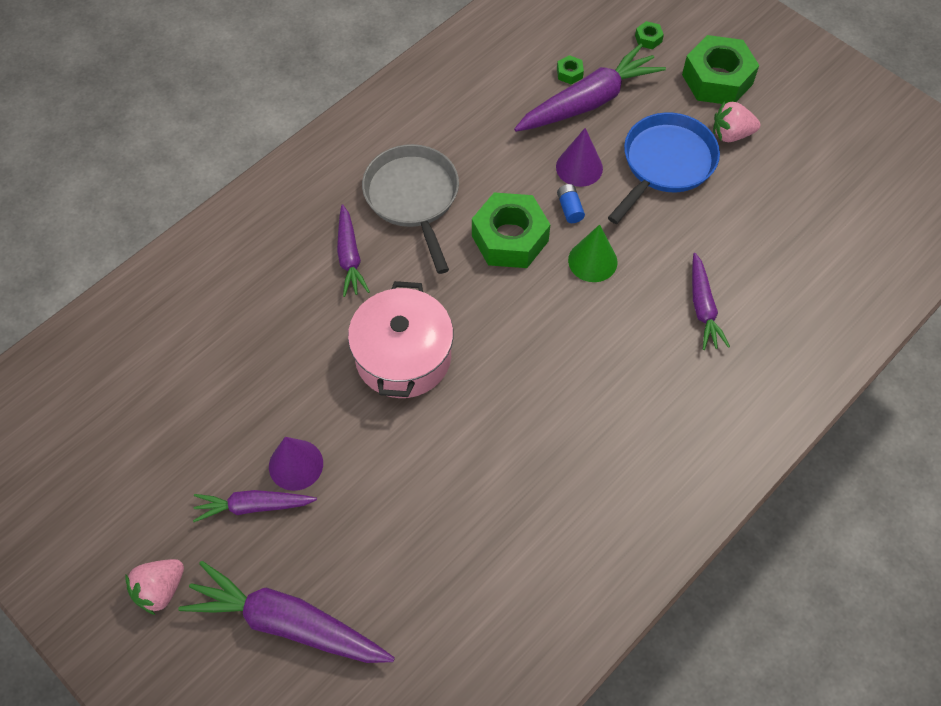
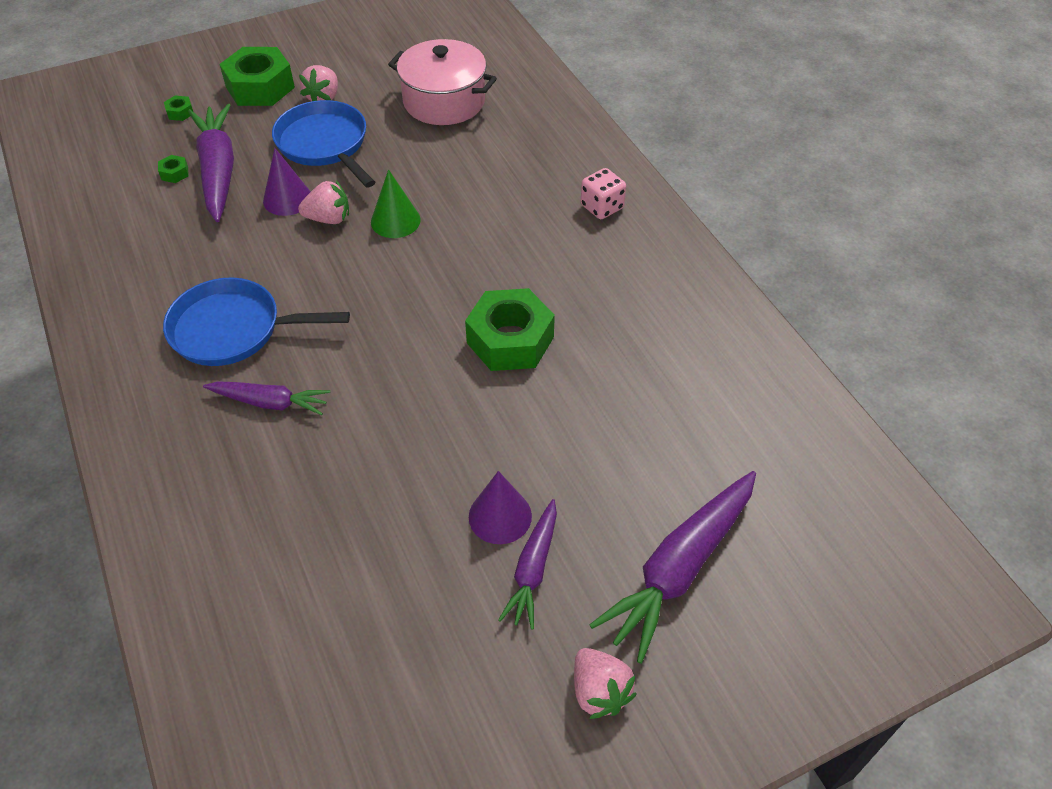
camera: 70 degrees left, 10 degrees down
pink pot [348,281,454,398] -> pink pot moved to [388,39,497,125]
grey pan [362,144,459,274] -> blue pan [163,278,350,366]
green nut [472,192,551,268] -> green nut moved to [465,288,555,371]
blue battery [557,184,585,223] -> pink strawberry [298,180,349,224]
purple carrot [692,253,730,350] -> none
none -> pink dice [581,168,626,219]

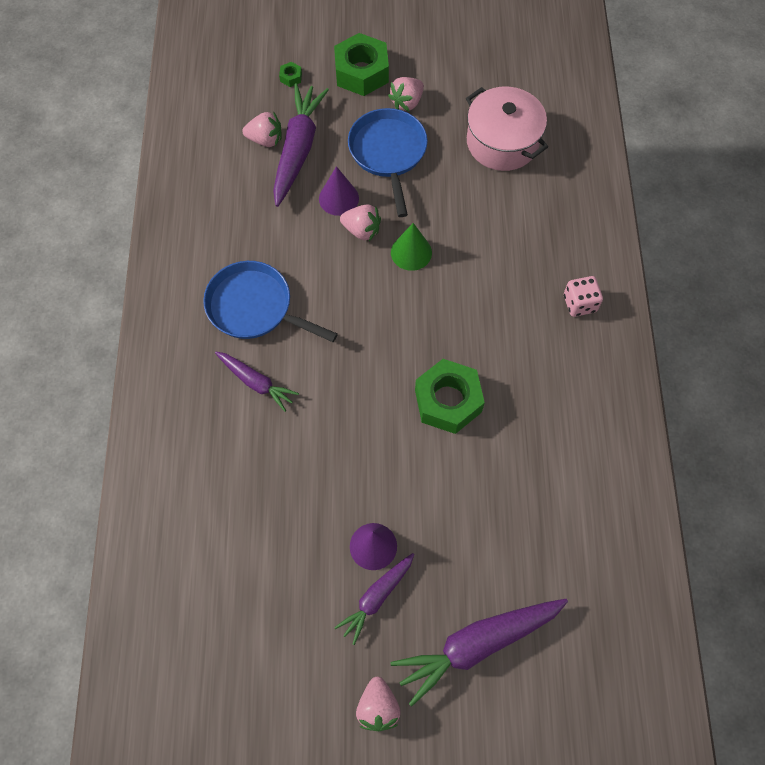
camera: 25 degrees right, 15 degrees up
green nut [158,155,189,183] -> pink strawberry [242,111,282,147]

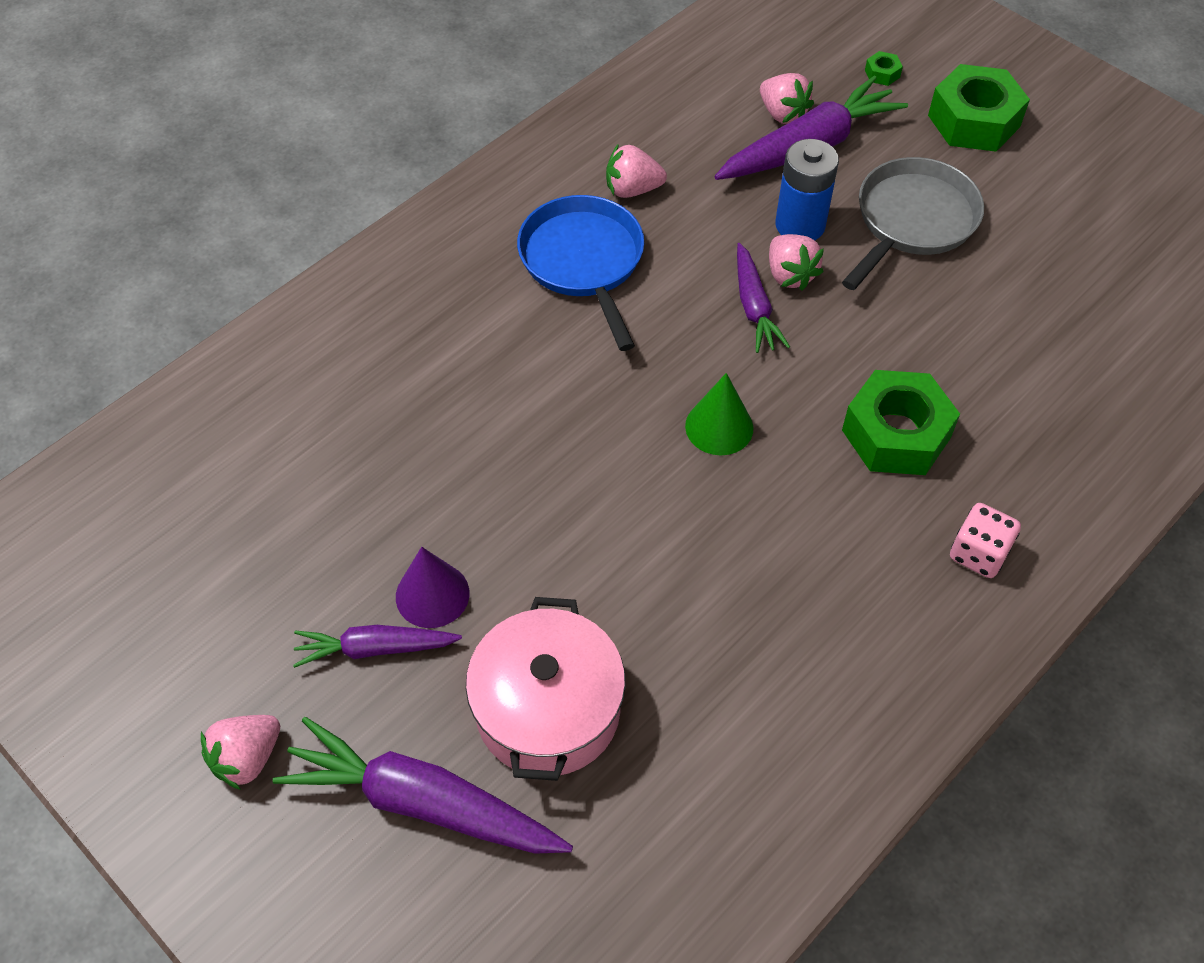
camera: 45 degrees right, 10 degrees down
purple carrot [215,352,299,412] -> purple carrot moved to [737,243,790,353]
purple cone [319,166,359,216] -> blue battery [775,139,839,240]
blue pan [348,108,428,217] -> grey pan [842,157,984,290]
pink strawberry [388,77,424,111] -> pink strawberry moved to [606,144,667,198]
green cone [391,223,432,271] -> green cone moved to [685,373,754,455]
green nut [415,359,485,434] -> green nut moved to [842,370,960,475]
pink pot [466,87,548,171] -> pink pot moved to [466,597,626,781]

